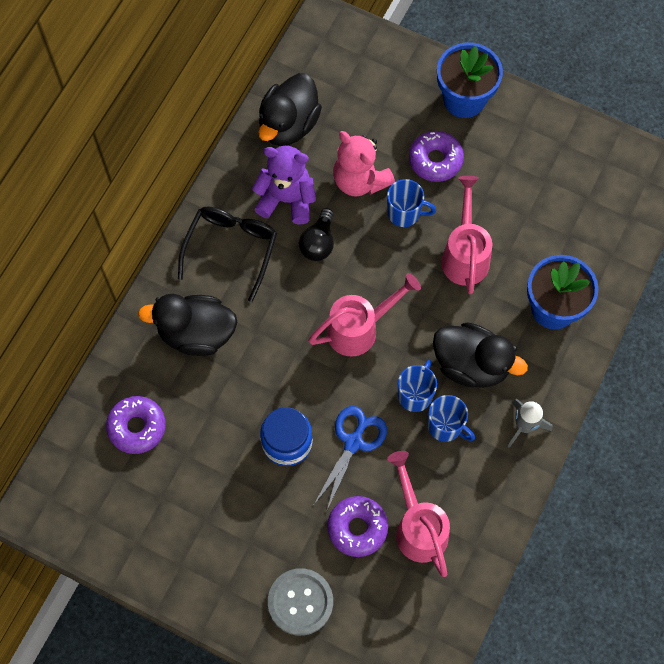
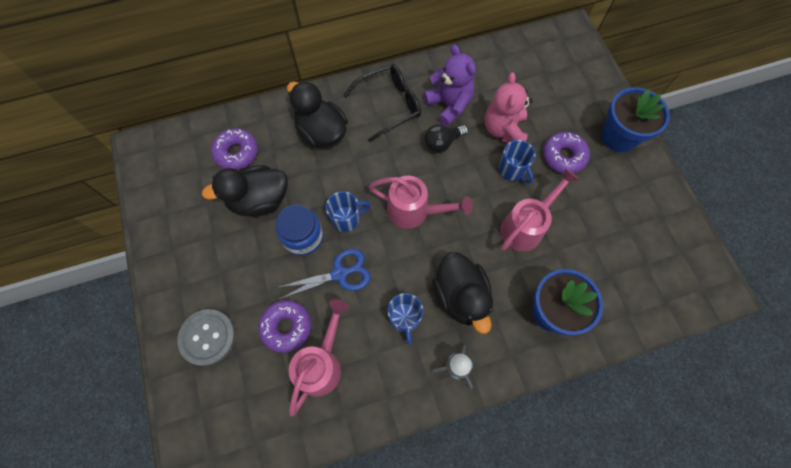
camera: 45 degrees right, 0 degrees up
black duck [258,73,322,146] -> black duck moved to [202,165,287,217]
blue mug [398,360,437,412] -> blue mug moved to [326,191,370,232]

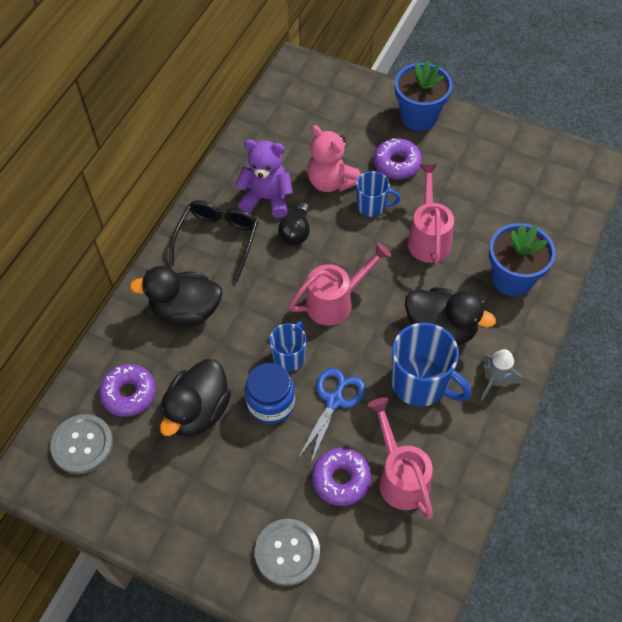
camera: 45 degrees left, 10 degrees down
blue mug [388,293,423,345] -> blue mug [391,323,471,407], size x1.70
none -> grey button [50,414,113,474]

